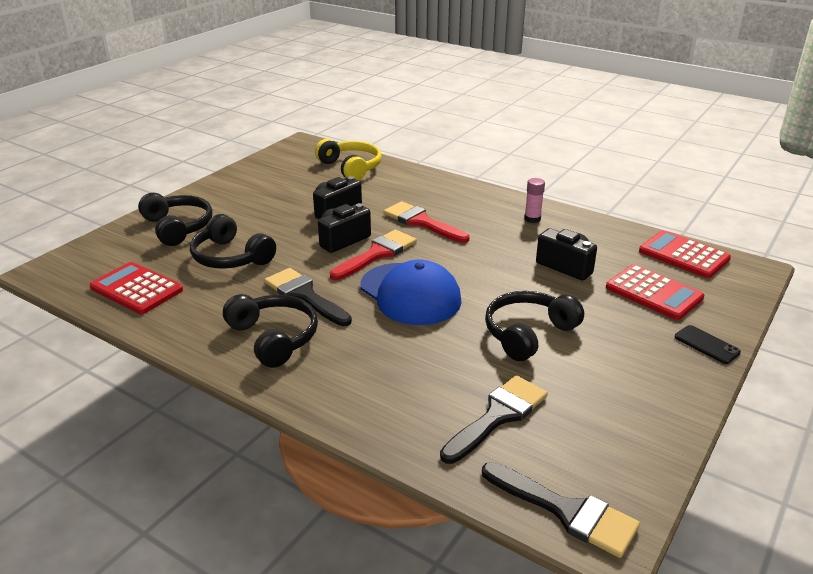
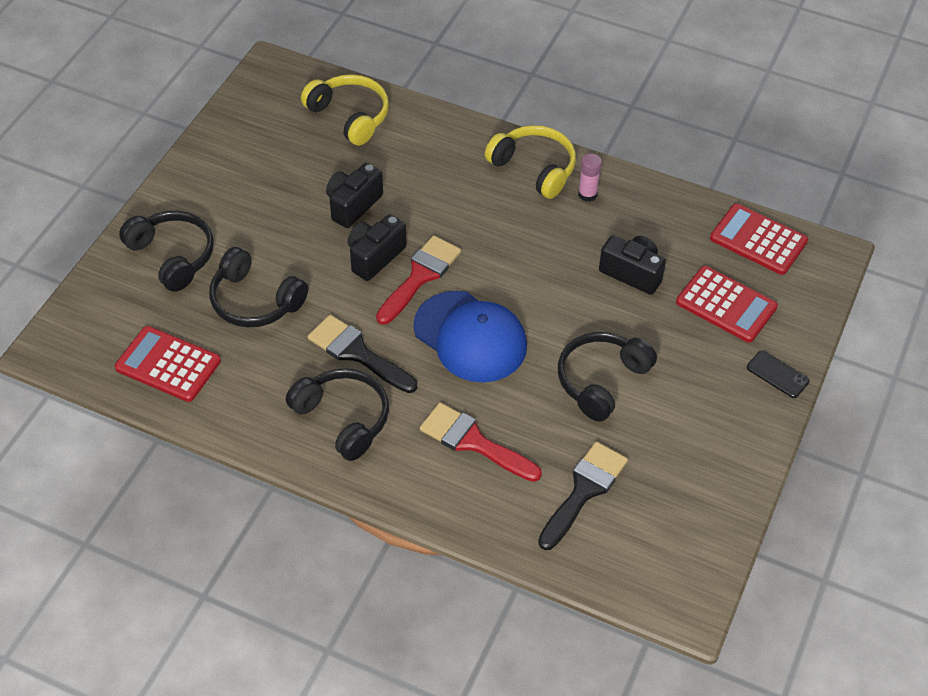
camera: 10 degrees left, 20 degrees up
red brush [384,201,469,243] -> red brush moved to [420,403,542,482]
black brush [482,462,640,558] -> none
none -> yellow headphones [485,125,576,199]

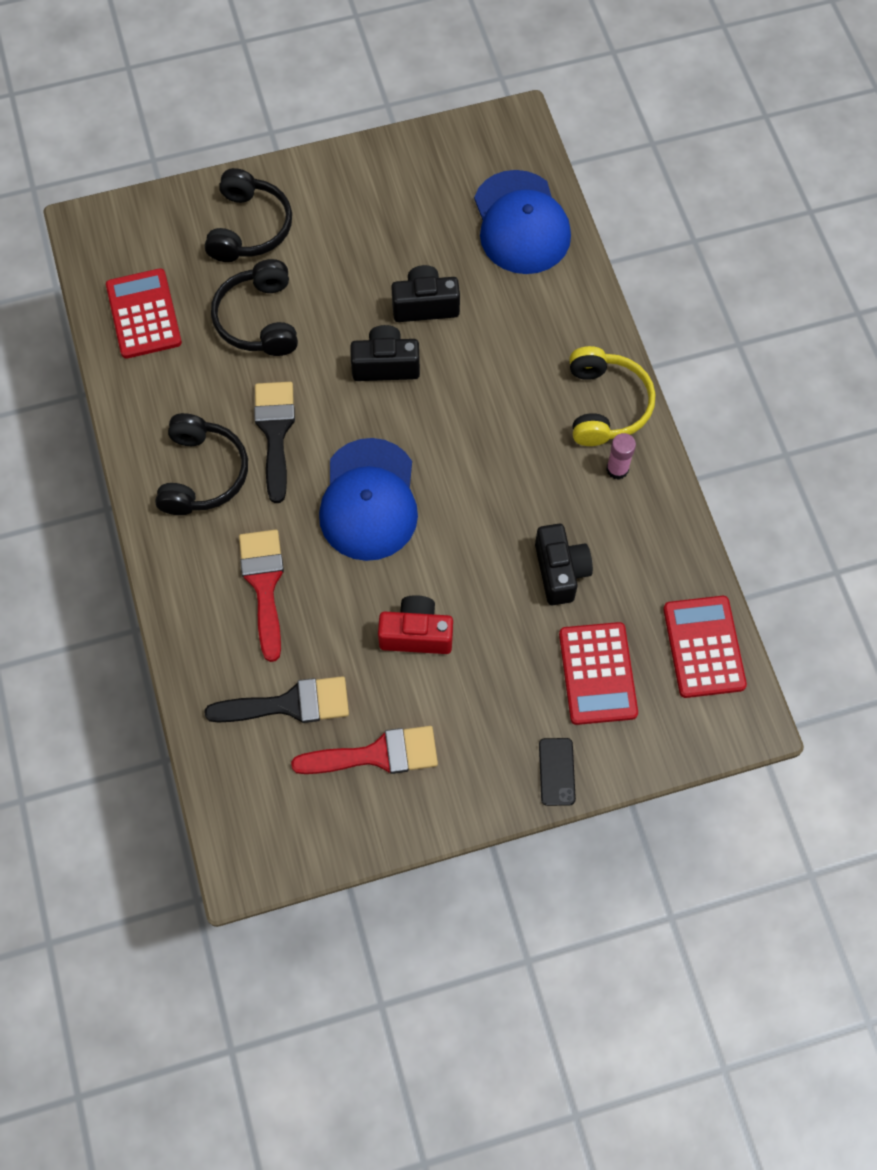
camera: 50 degrees right, 15 degrees up
yellow headphones [301,74,389,146] -> blue cap [474,170,571,274]
red brush [376,235,461,325] -> red brush moved to [291,726,438,774]
black headphones [558,332,657,422] -> red camera [378,595,453,654]

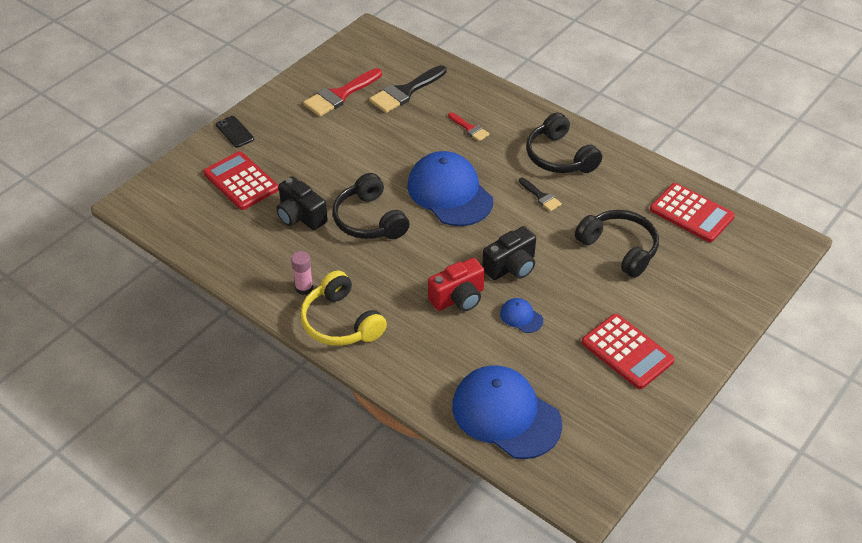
camera: 145 degrees right, 20 degrees down
black headphones [205,168,292,262] -> black headphones moved to [332,173,410,239]
red brush [239,530,284,662] -> red brush [448,112,490,141], size x0.54
black brush [254,382,295,503] -> black brush [519,178,562,212], size x0.54
red camera [378,595,453,654] -> red camera moved to [428,258,485,311]
black camera [391,265,460,322] -> blue cap [500,298,543,333]
red calculator [663,596,747,698] -> red calculator moved to [581,314,675,389]

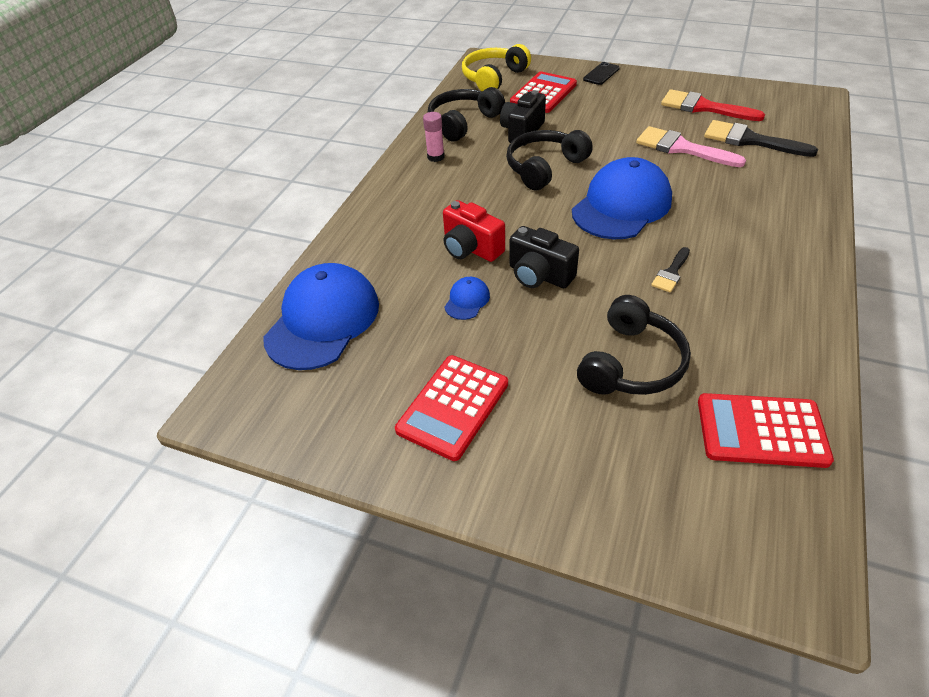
camera: 75 degrees right, 0 degrees up
yellow headphones [300,270,387,346] -> yellow headphones moved to [462,44,531,91]
red brush [448,112,490,141] -> none
black headphones [526,113,602,173] -> black headphones moved to [428,87,505,142]
red calculator [650,183,735,242] -> red calculator turned 75 degrees clockwise [698,393,834,468]
none -> pink brush [636,126,746,167]

